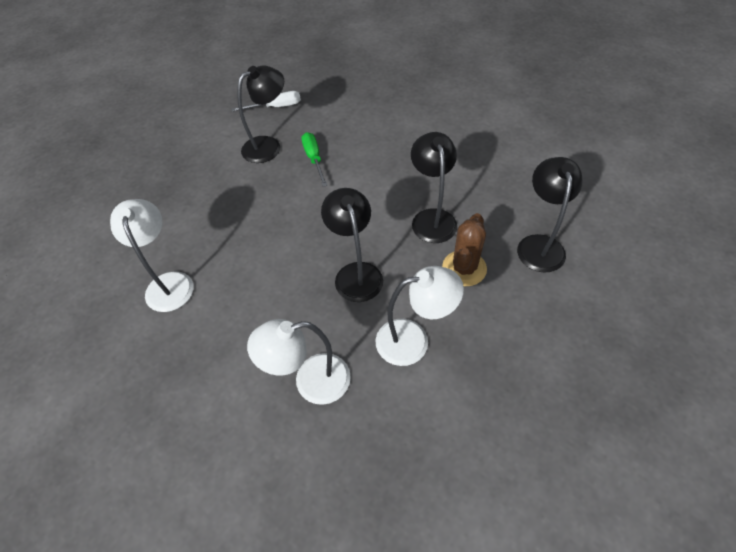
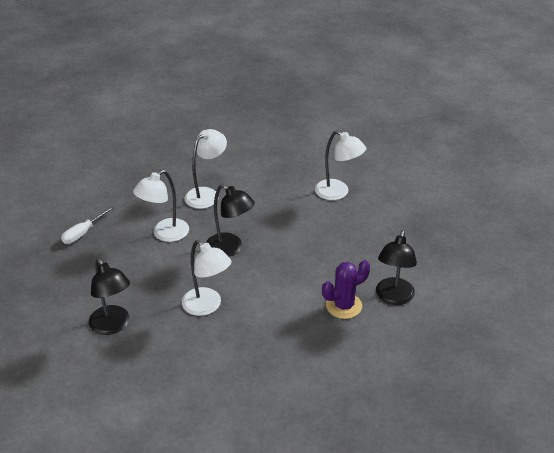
camera: 140 degrees right, 15 degrees down
white screwdriver [231,91,301,112] -> white screwdriver moved to [61,205,115,244]
green screwdriver [301,132,328,187] -> purple cactus [322,260,370,319]
black lamp [411,132,457,243] -> white lamp [182,240,232,316]
brown cactus [442,213,487,286] -> none

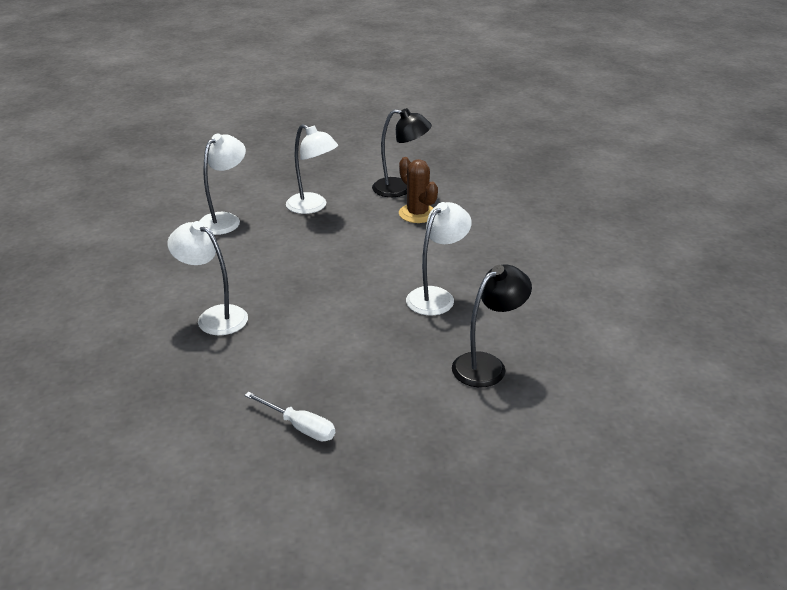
camera: 95 degrees left, 5 degrees down
white lamp [133,170,189,242] -> white lamp moved to [286,124,338,214]
black lamp [206,184,255,257] -> none
purple cactus [322,260,370,319] -> brown cactus [399,157,438,223]

